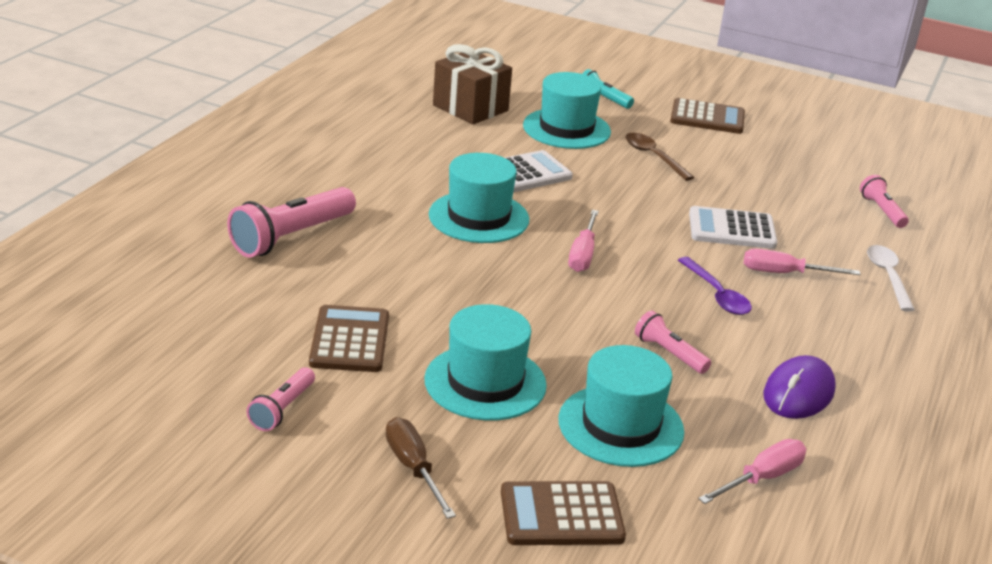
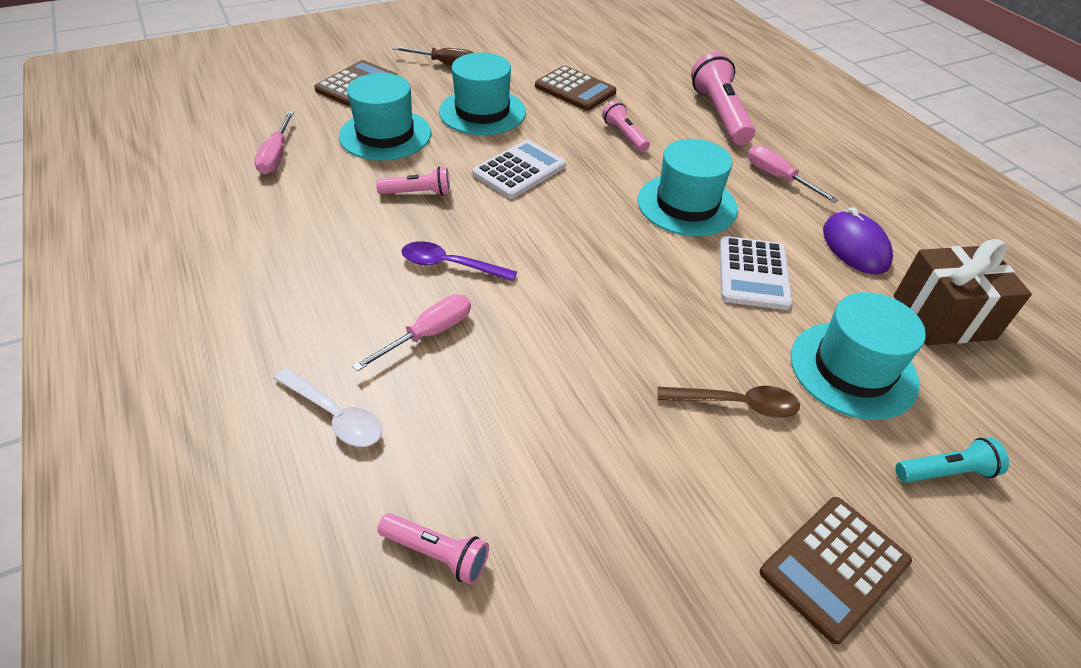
camera: 130 degrees right, 15 degrees up
pink flashlight [246,367,315,431] -> pink flashlight moved to [602,101,650,152]
pink screwdriver [568,210,599,272] -> pink screwdriver moved to [748,145,839,203]
white calculator [689,206,777,249] -> white calculator moved to [472,140,566,199]
purple mouse [764,355,836,419] -> purple mouse moved to [823,207,893,274]

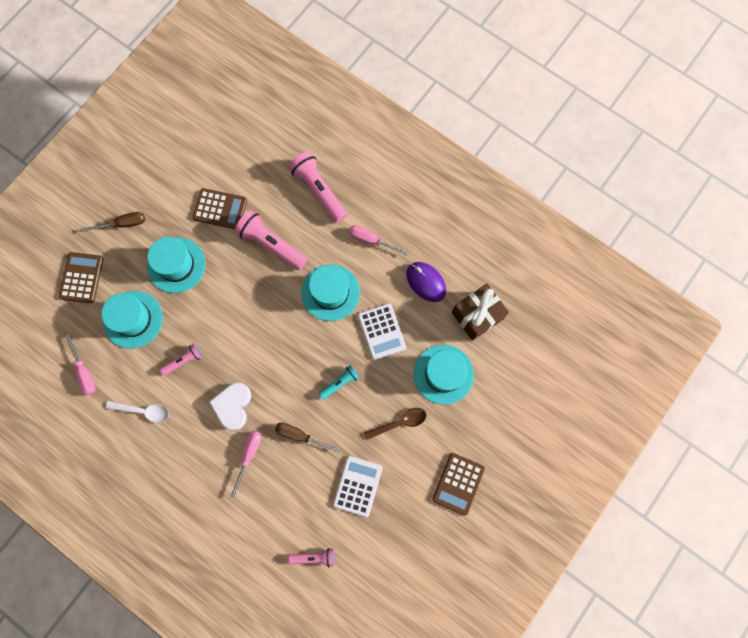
camera: 25 degrees left, 30 degrees up
white spoon [273,368,382,447] -> white spoon moved to [106,401,169,423]
purple spoon [401,241,517,281] -> white heart [209,382,251,431]
white calculator [472,140,566,199] -> white calculator moved to [333,456,382,517]
pink flashlight [602,101,650,152] -> pink flashlight [235,210,308,270], size x1.82
turquoise flashlight [896,438,1009,483] -> turquoise flashlight moved to [319,365,360,400]
none -> brown screwdriver [275,422,340,453]

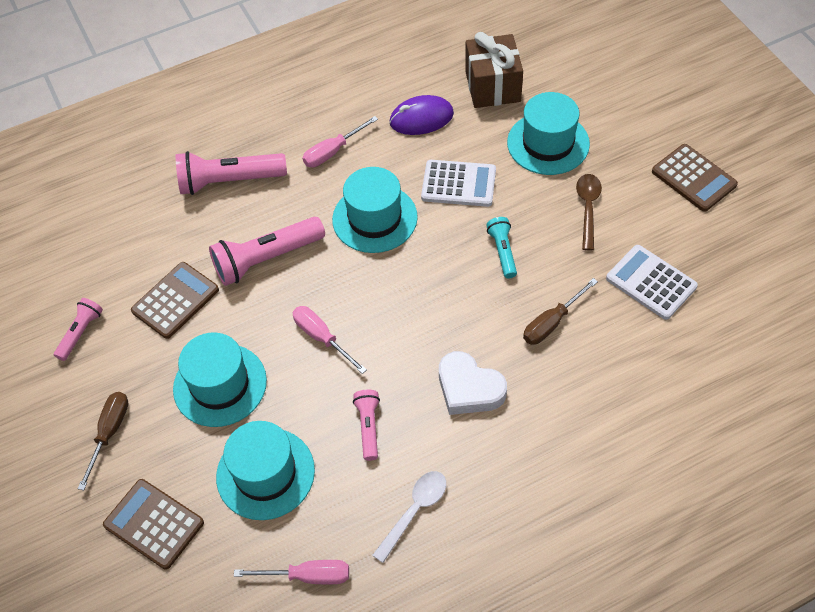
camera: 60 degrees left, 20 degrees down
pink screwdriver [230,431,262,498] -> pink screwdriver moved to [293,306,367,374]
pink flashlight [288,548,335,567] -> pink flashlight moved to [54,298,103,361]

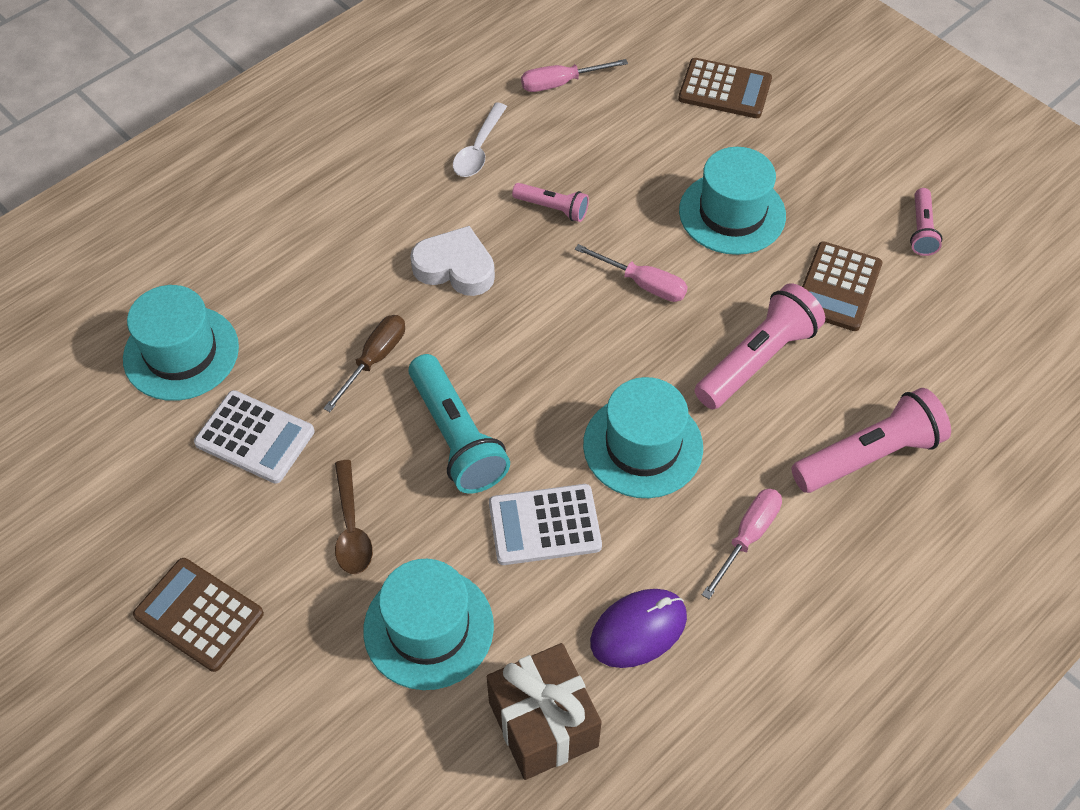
camera: 160 degrees right, 0 degrees up
brown screwdriver [78,392,129,490] -> none
turquoise hat [216,421,315,520] -> turquoise hat moved to [123,285,239,401]
pink flashlight [353,390,380,461] -> pink flashlight turned 45 degrees counterclockwise [512,183,589,222]
turquoise flashlight [486,217,517,279] -> turquoise flashlight [409,354,510,494], size x1.82

